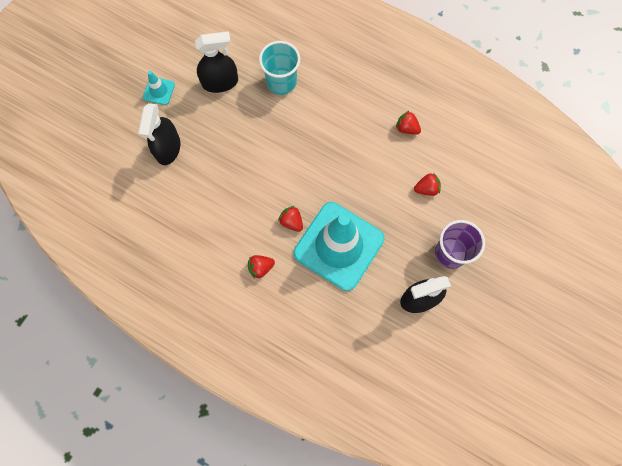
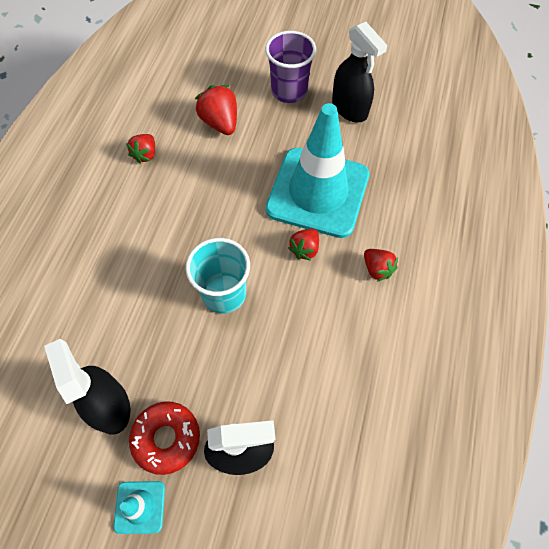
camera: 105 degrees left, 10 degrees down
turquoise cup [259,41,300,95] -> turquoise cup moved to [186,238,250,314]
red strawberry [414,173,441,196] -> red strawberry [195,85,237,135], size x1.55
none -> red donut [129,401,200,475]

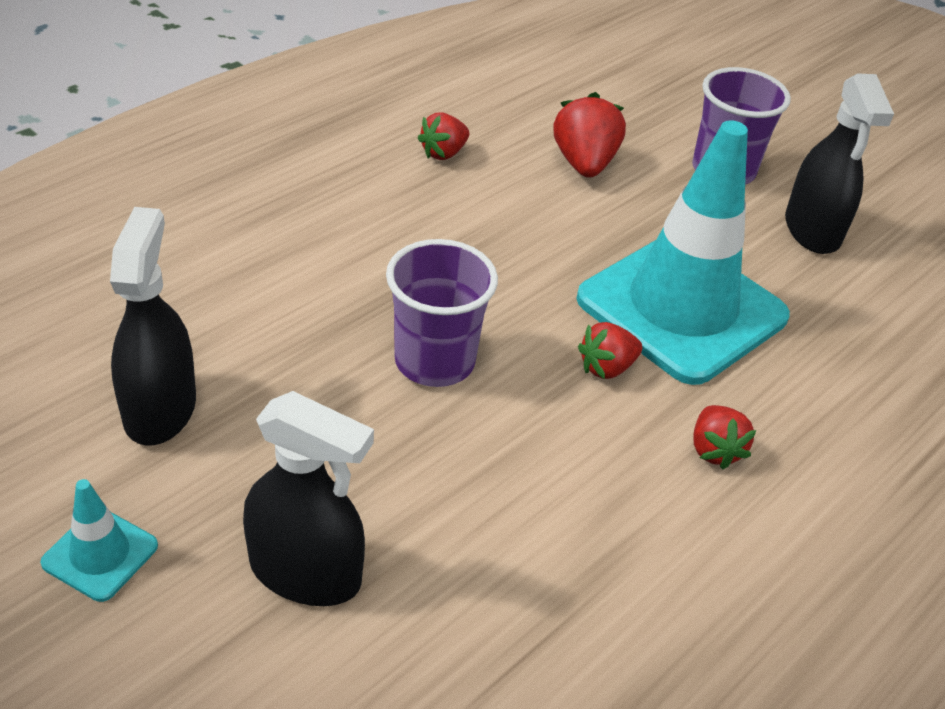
camera: 25 degrees right, 20 degrees down
red donut [129,401,200,475] -> none
turquoise cup [186,238,250,314] -> purple cup [386,239,498,387]

